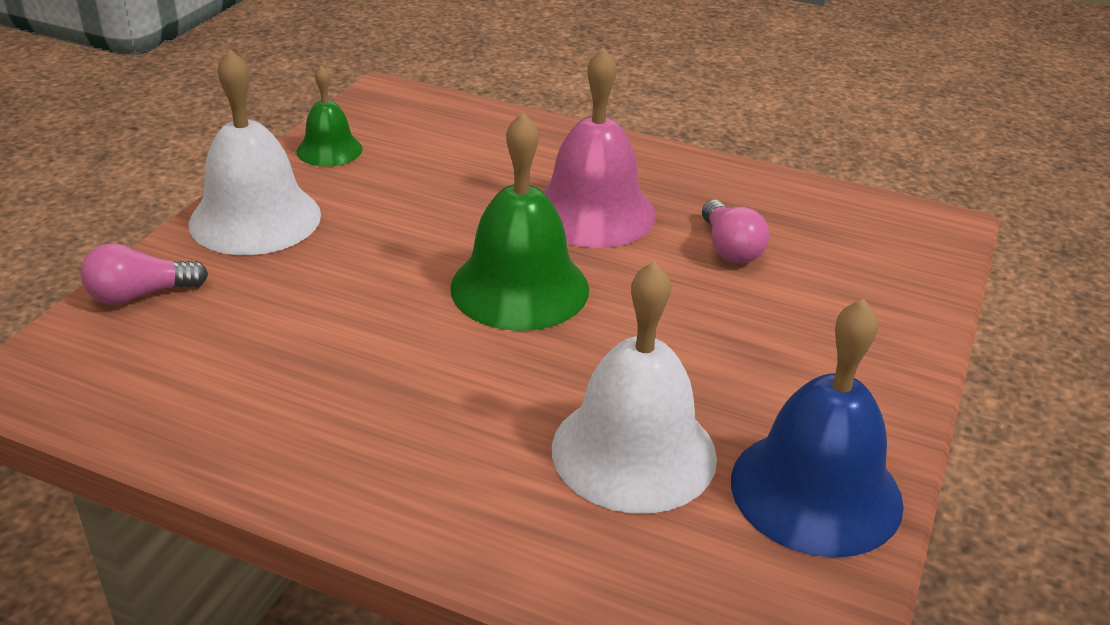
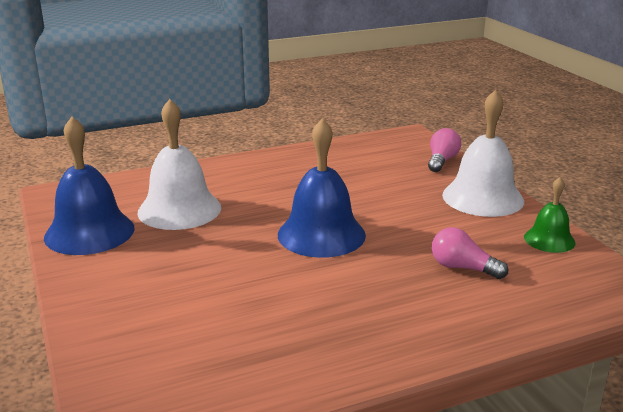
camera: 135 degrees right, 10 degrees down
green bell [450,112,589,331] -> blue bell [278,118,366,258]
pink bell [542,47,656,248] -> none
pink light bulb [702,200,769,264] -> pink light bulb moved to [432,227,508,279]

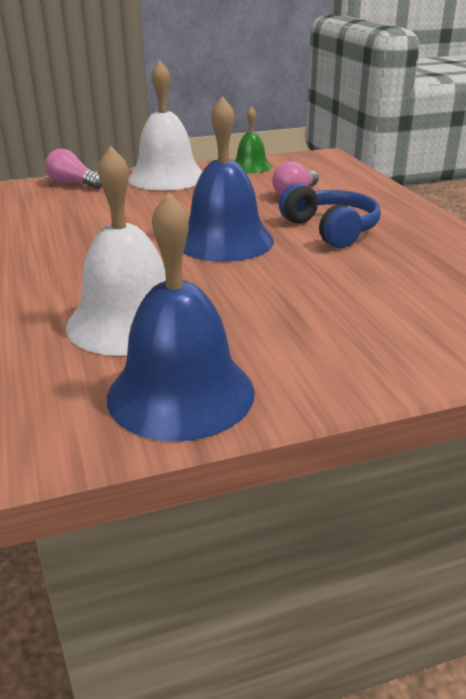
camera: 85 degrees left, 5 degrees up
none -> blue headphones [279,183,381,248]

